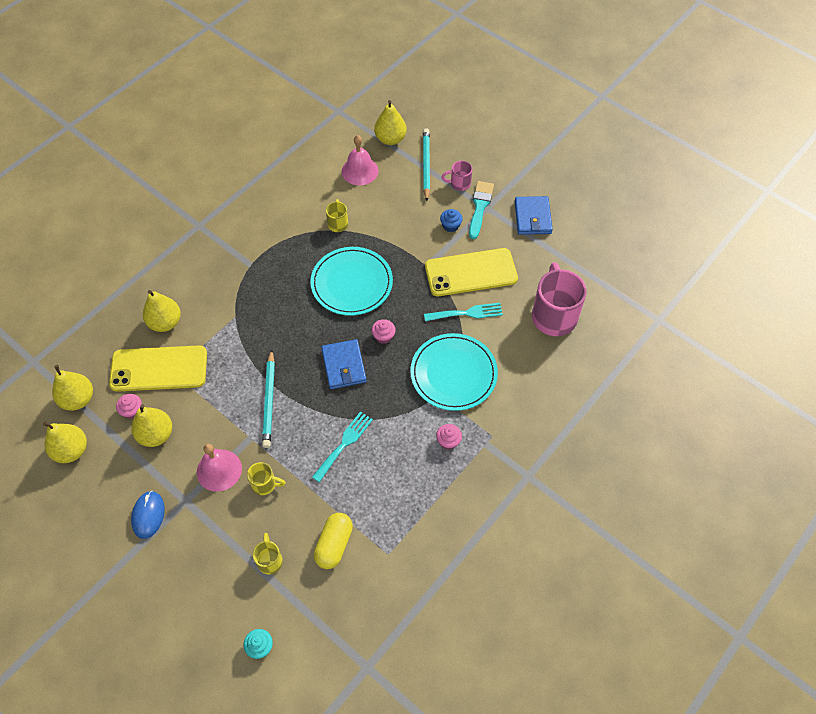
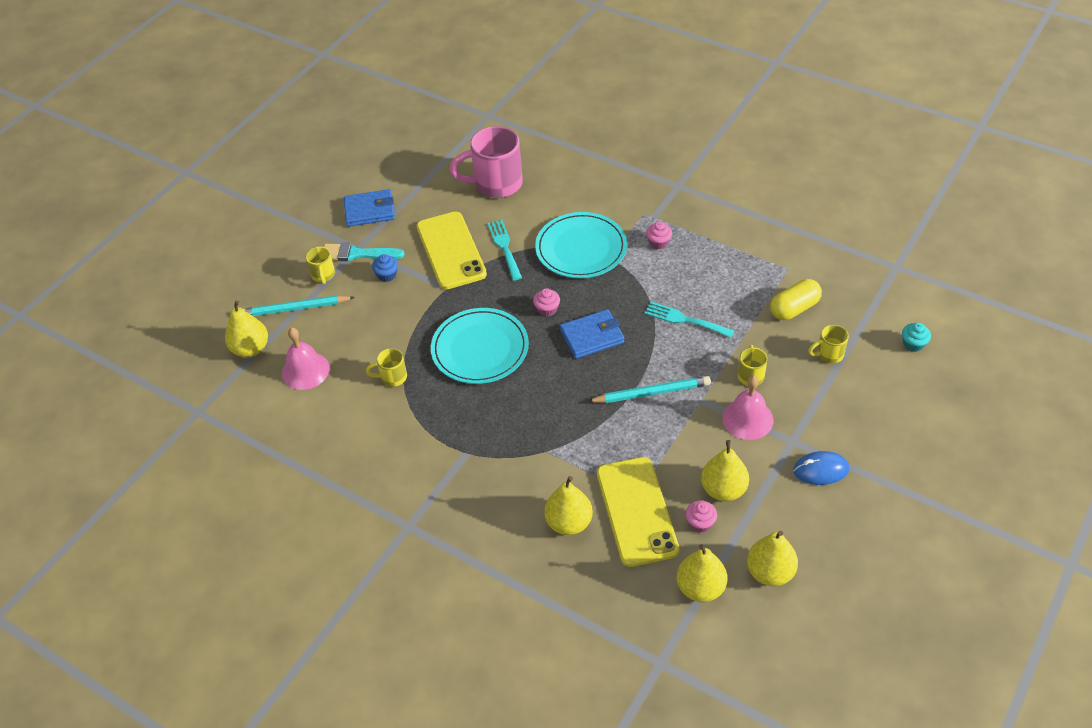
camera: 95 degrees left, 10 degrees down
yellow capsule [314,513,353,569] -> yellow capsule turned 45 degrees counterclockwise [770,279,822,320]
pink mug [441,161,472,191] -> yellow mug [306,246,335,284]

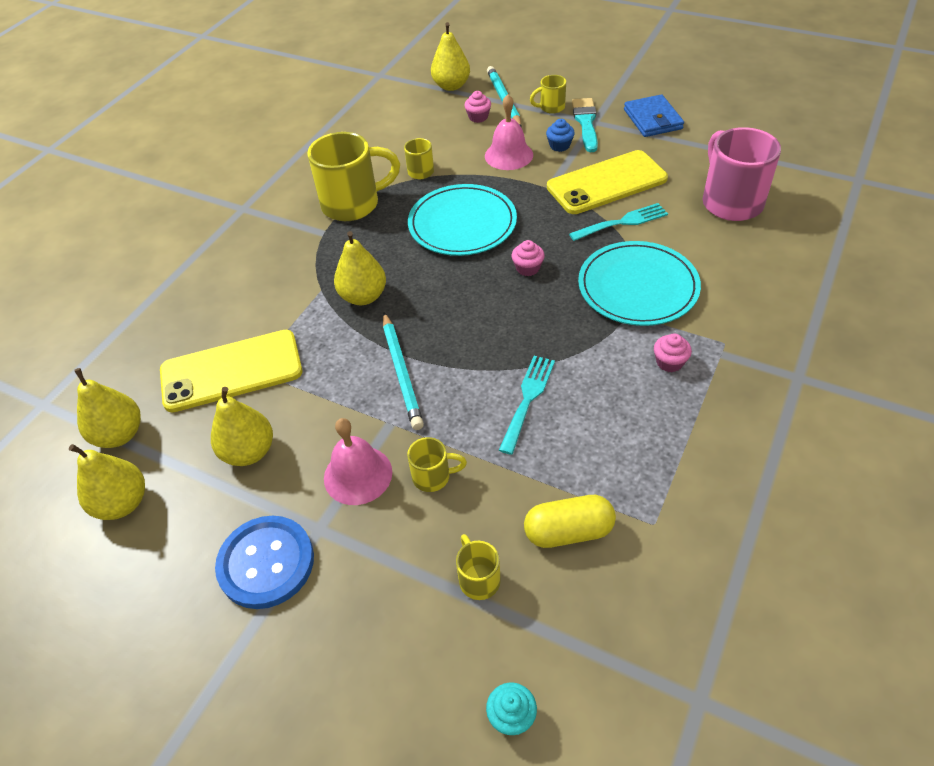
camera: 85 degrees right, 0 degrees up
pink bell [282,328,330,390] -> pink bell moved to [485,94,533,170]
yellow pear [544,476,593,535] -> yellow pear moved to [334,231,386,305]
blue wallet [560,309,624,359] -> none
pink cupcake [686,500,717,533] -> pink cupcake moved to [464,91,491,123]
yellow capsule [770,279,822,320] -> yellow capsule turned 60 degrees counterclockwise [524,495,616,548]
blue mouse [793,451,849,485] -> blue button [215,516,314,609]
none -> yellow mug [307,132,400,221]

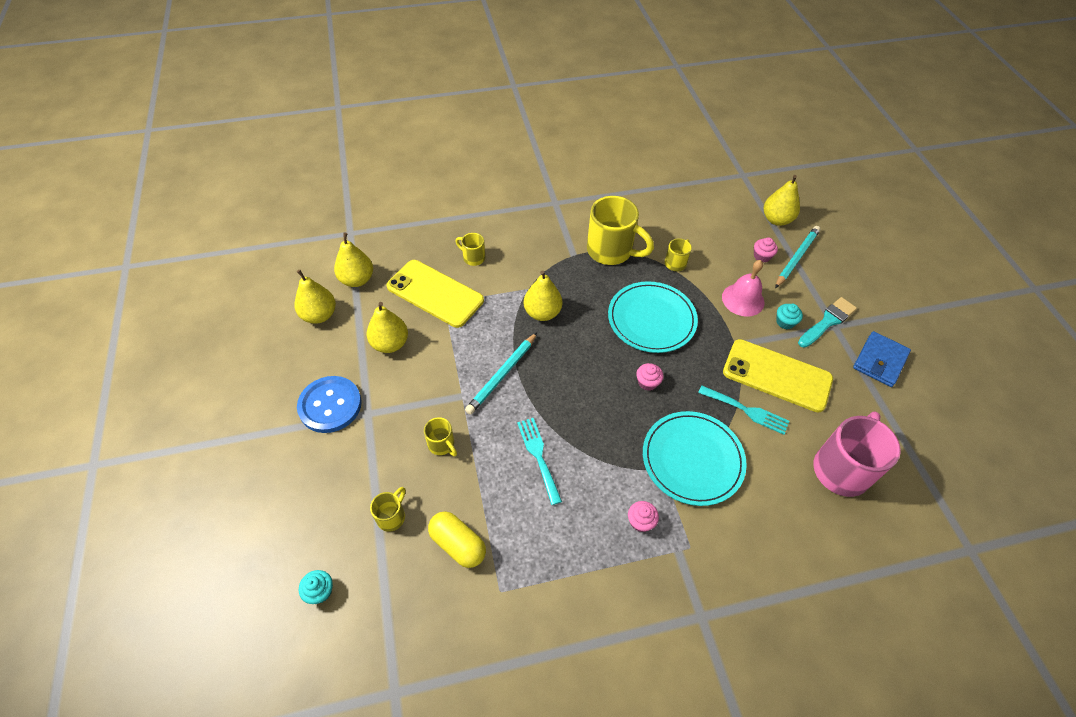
camera: 45 degrees right, 5 degrees up
pink bell [324,418,392,505] -> none
turquoise fork [499,356,555,455] -> turquoise fork turned 90 degrees counterclockwise [517,418,562,505]
yellow mug [530,75,566,114] -> yellow mug moved to [455,233,485,266]
blue cupcake [546,119,575,152] -> turquoise cupcake [776,304,803,329]

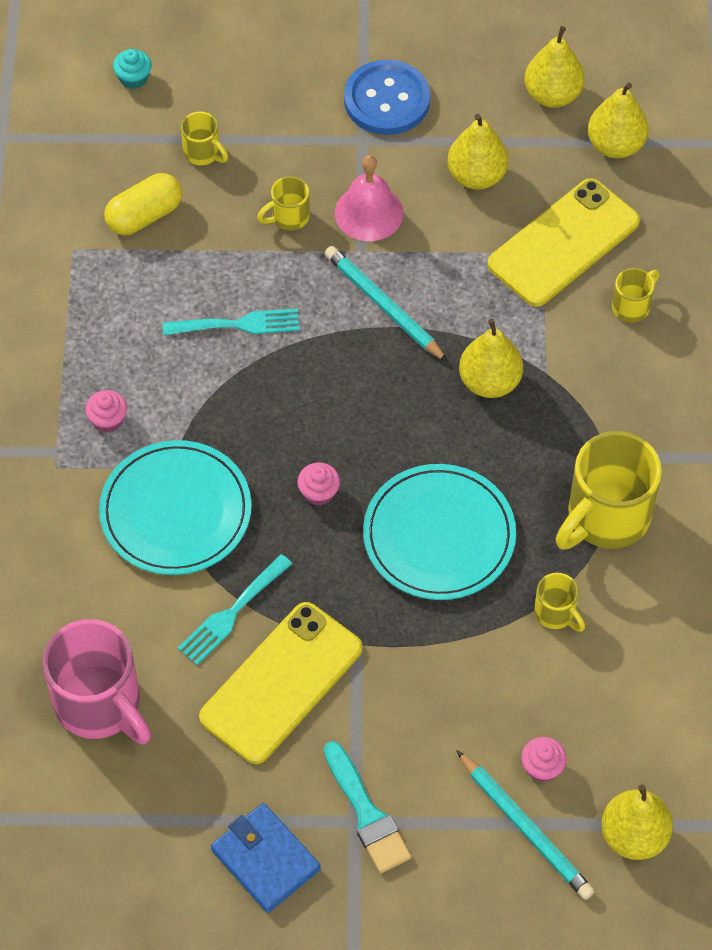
camera: 105 degrees right, 5 degrees up
pink bell [722,260,764,316] -> pink bell moved to [335,155,403,241]
turquoise cupcake [776,304,803,329] -> none

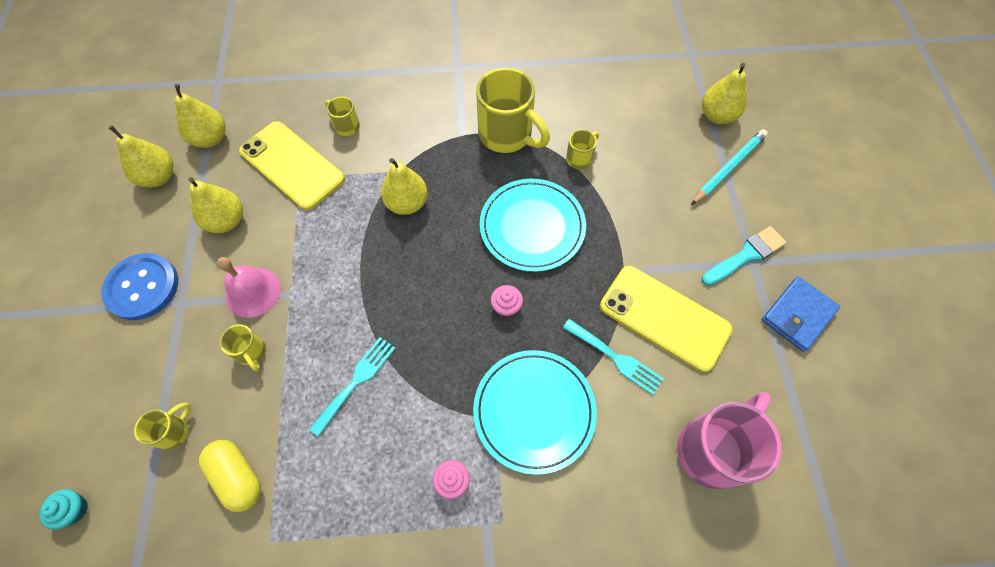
camera: 95 degrees left, 5 degrees up
turquoise fork [163,308,300,335] -> turquoise fork turned 45 degrees clockwise [309,337,395,437]
turquoise pencil [325,246,448,362] -> none
pink cupcake [521,737,567,782] -> none

